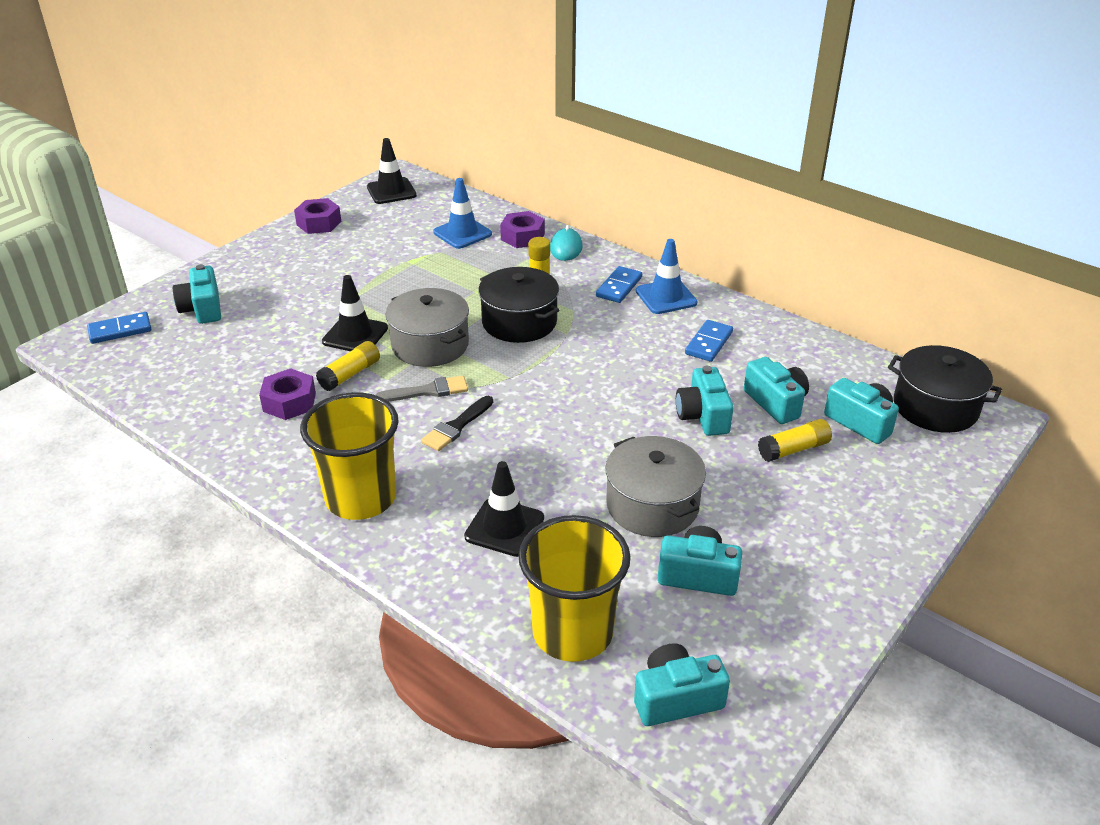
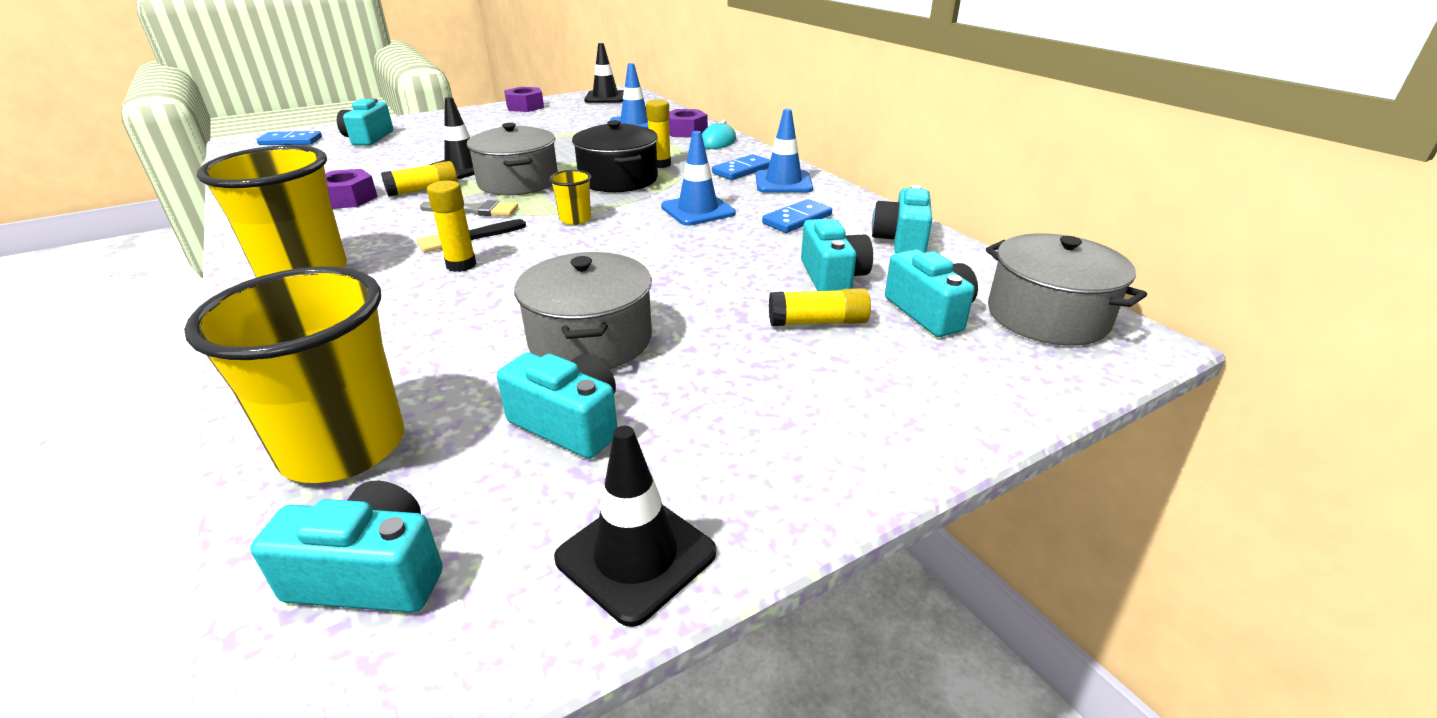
camera: 20 degrees right, 5 degrees down
black traffic cone [464,461,544,557] -> black traffic cone moved to [554,426,716,627]
turquoise camera [676,366,734,436] -> turquoise camera moved to [872,185,932,253]
black pot [888,345,1002,433] -> grey pot [986,233,1147,346]
none -> yellow glue stick [427,180,477,272]
none -> yellow cup [549,170,591,225]
none -> blue traffic cone [661,131,736,226]

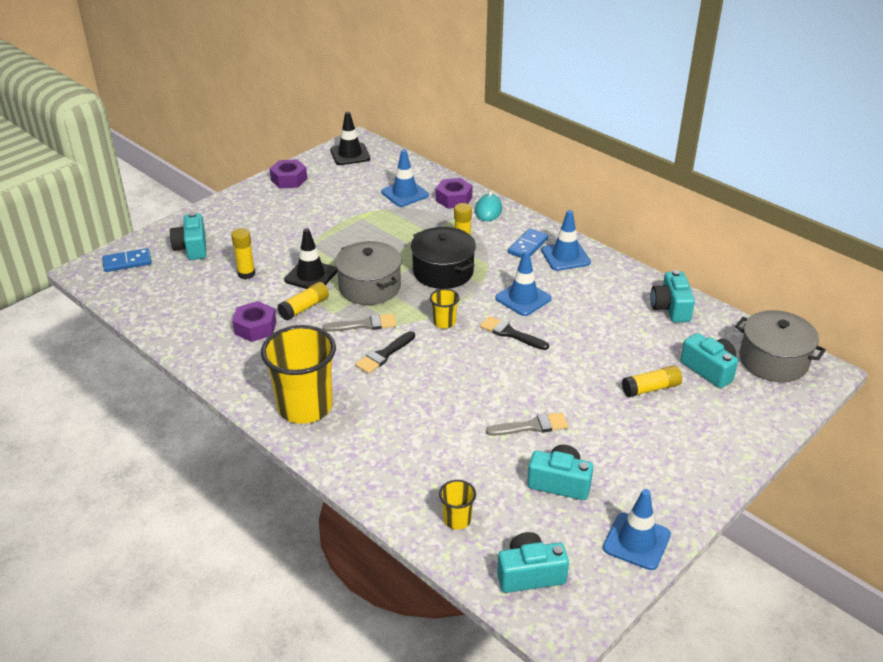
camera: 15 degrees left, 5 degrees up
yellow cup [184,266,404,483] -> yellow cup [439,480,476,530], size x0.45
yellow glue stick [427,180,477,272] -> yellow glue stick moved to [231,228,255,279]
grey pot [515,252,652,369] -> grey brush [486,413,568,436]
black traffic cone [554,426,716,627] -> blue traffic cone [603,489,671,570]
blue domino [762,199,832,233] -> none
turquoise camera [801,219,873,291] -> none
none -> black brush [480,316,549,350]

